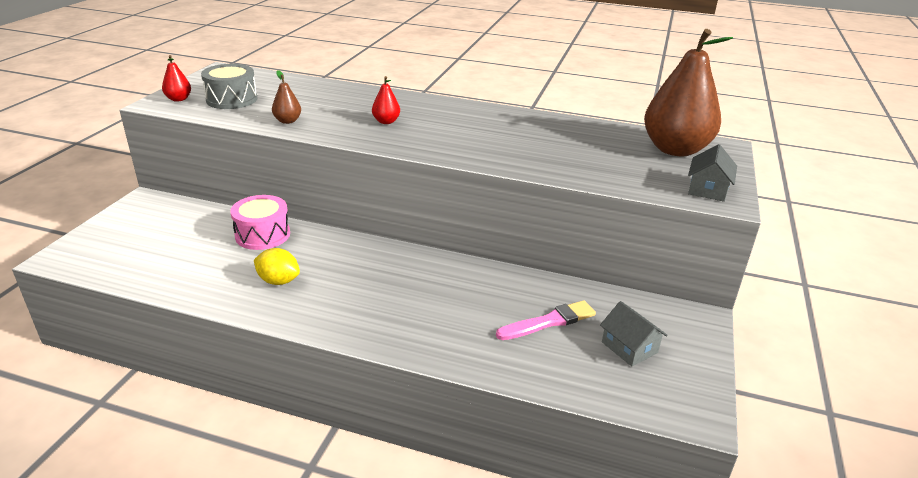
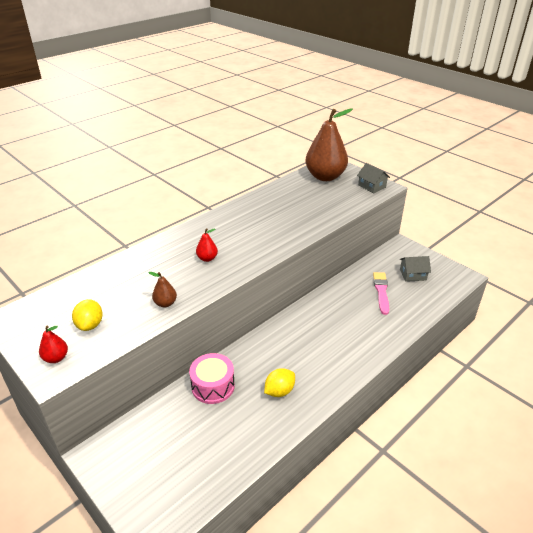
camera: 60 degrees left, 5 degrees up
grey drum [201,64,257,109] -> yellow lemon [72,299,103,331]

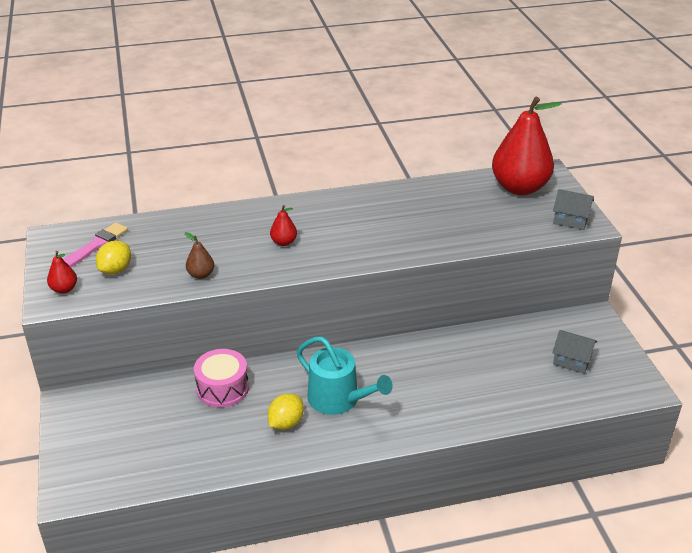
camera: 30 degrees right, 0 degrees up
yellow lemon [264,368,295,397] -> yellow lemon turned 45 degrees counterclockwise [268,394,304,430]
brown pear [305,108,353,181] -> red pear [492,97,562,195]
grey house [357,163,390,193] -> grey house turned 60 degrees counterclockwise [553,189,594,230]
pink brush [373,272,389,315] -> pink brush moved to [63,222,128,267]
none -> turquoise watering can [297,337,393,415]

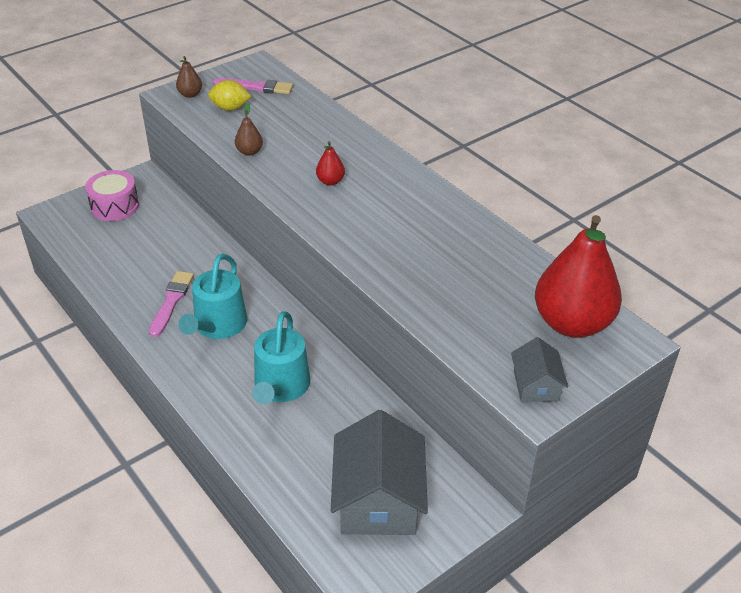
camera: 65 degrees right, 5 degrees up
red pear [47,251,77,294] -> brown pear [176,56,202,98]
pink drum [194,349,249,408] -> pink drum moved to [85,170,139,221]
yellow lemon [268,394,304,430] -> pink brush [149,271,194,337]
grey house [553,330,597,374] -> grey house [331,410,428,535], size x1.97
none -> turquoise watering can [252,311,310,404]

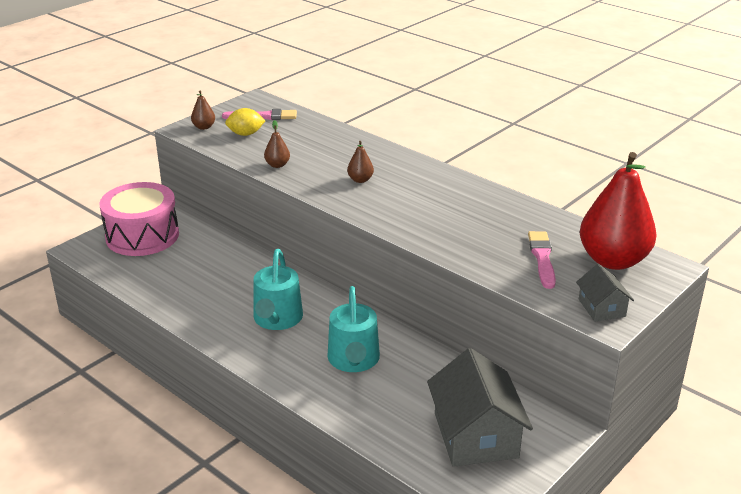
camera: 10 degrees left, 10 degrees down
pink drum [85,170,139,221] -> pink drum [99,182,179,256], size x1.58
pink brush [149,271,194,337] -> pink brush moved to [528,231,556,289]
red pear [316,141,345,186] -> brown pear [347,141,374,183]

